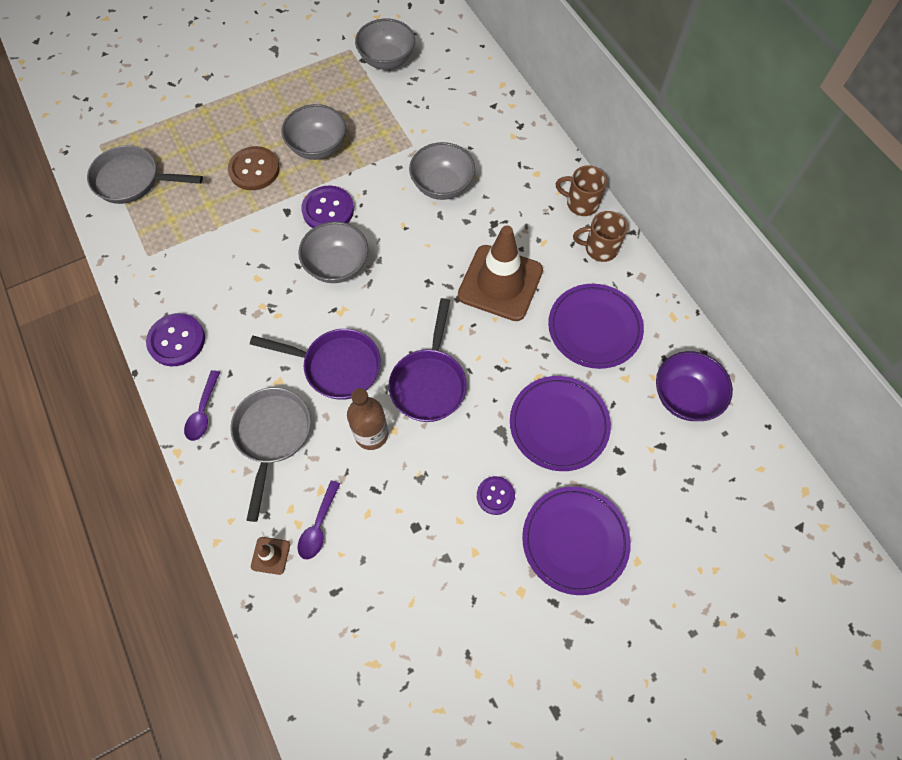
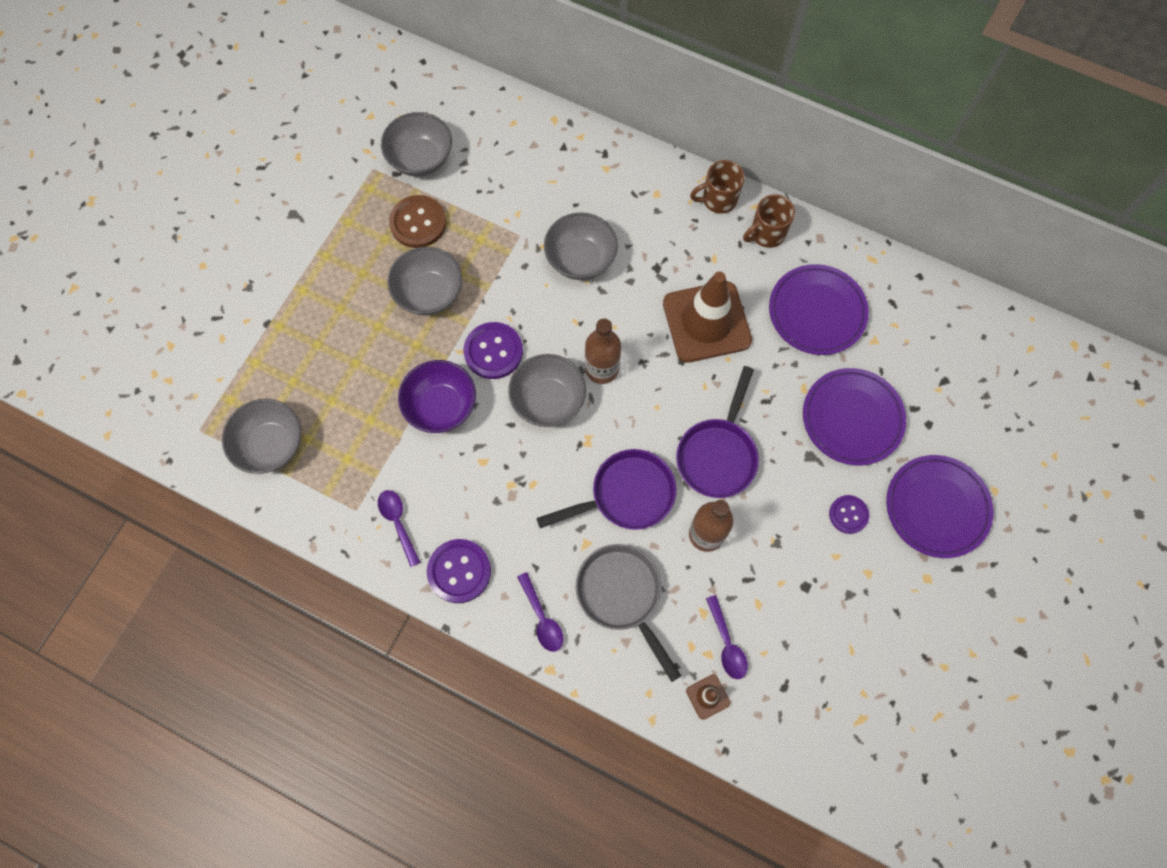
camera: 35 degrees left, 5 degrees up
grey pan [87,145,203,204] -> grey bowl [222,399,301,474]
brown button [228,146,280,190] -> brown button moved to [389,195,446,248]
purple pan [389,298,467,422] -> purple pan turned 45 degrees clockwise [676,366,759,498]
purple bowl [656,351,733,421] -> purple bowl moved to [398,360,476,433]
none -> purple spoon [378,490,421,567]
none -> brown bottle [585,319,621,384]

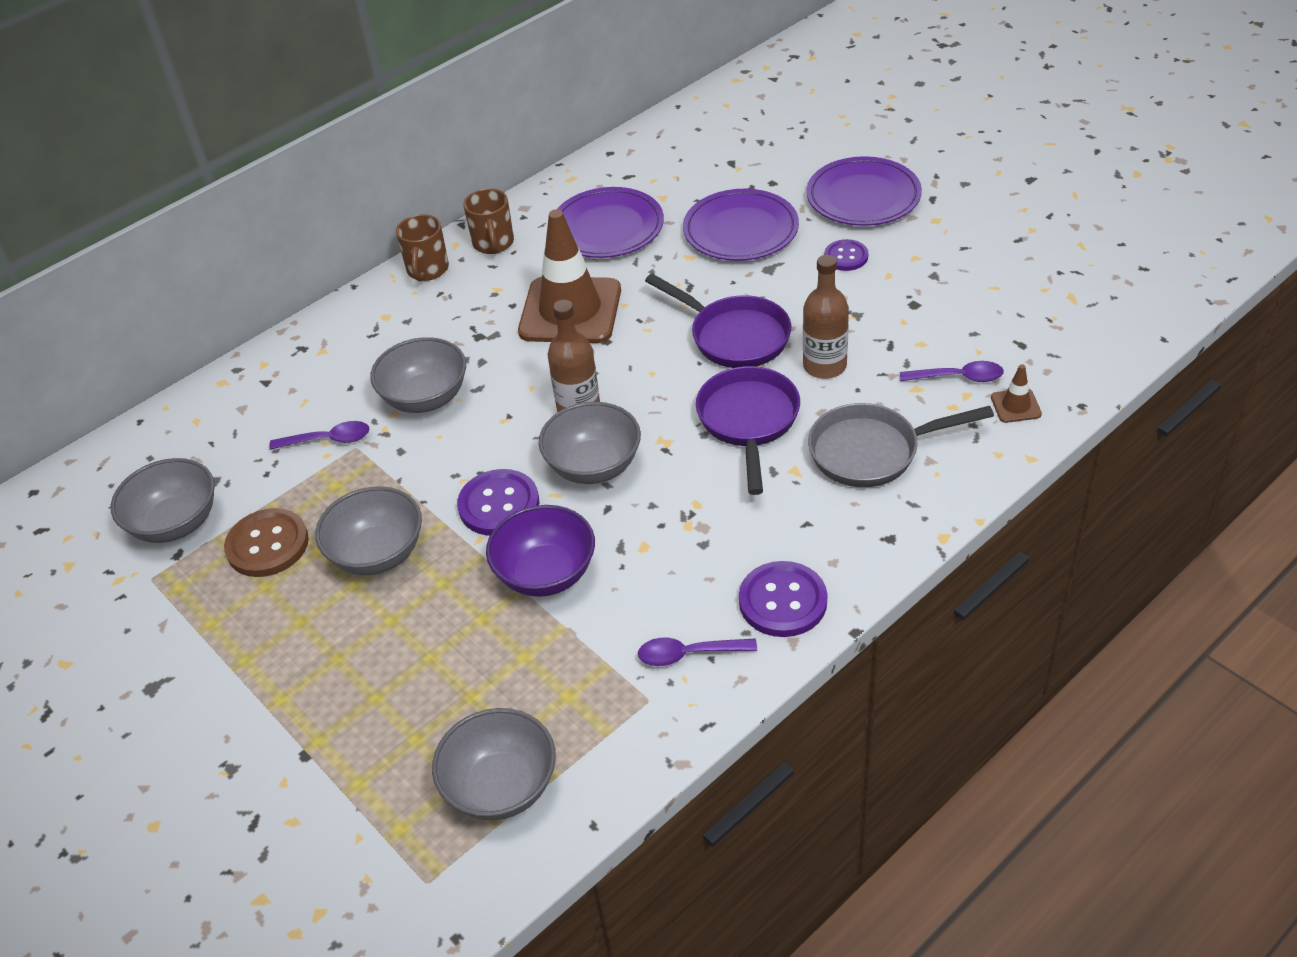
camera: 65 degrees left, 25 degrees down
purple spoon [517,572,564,652] -> purple spoon moved to [269,421,370,450]

